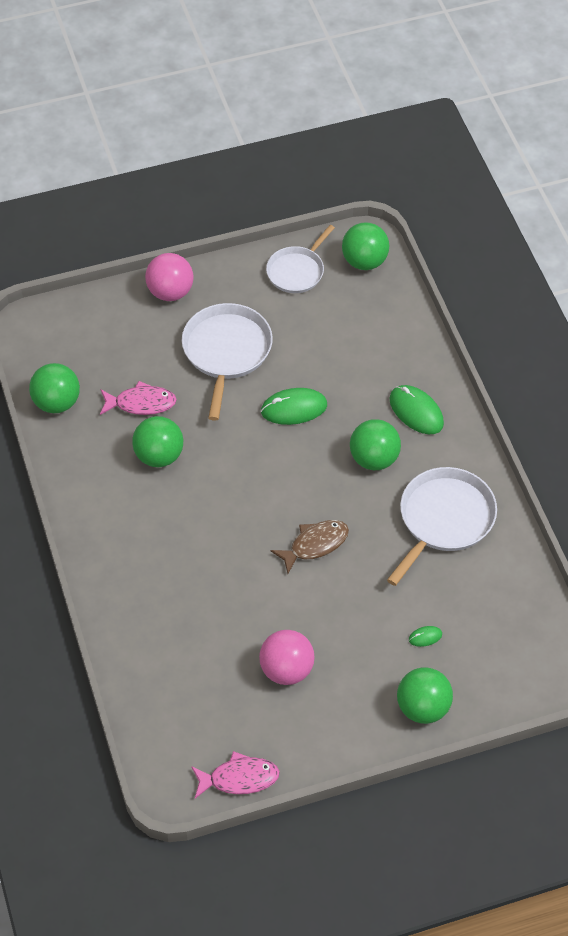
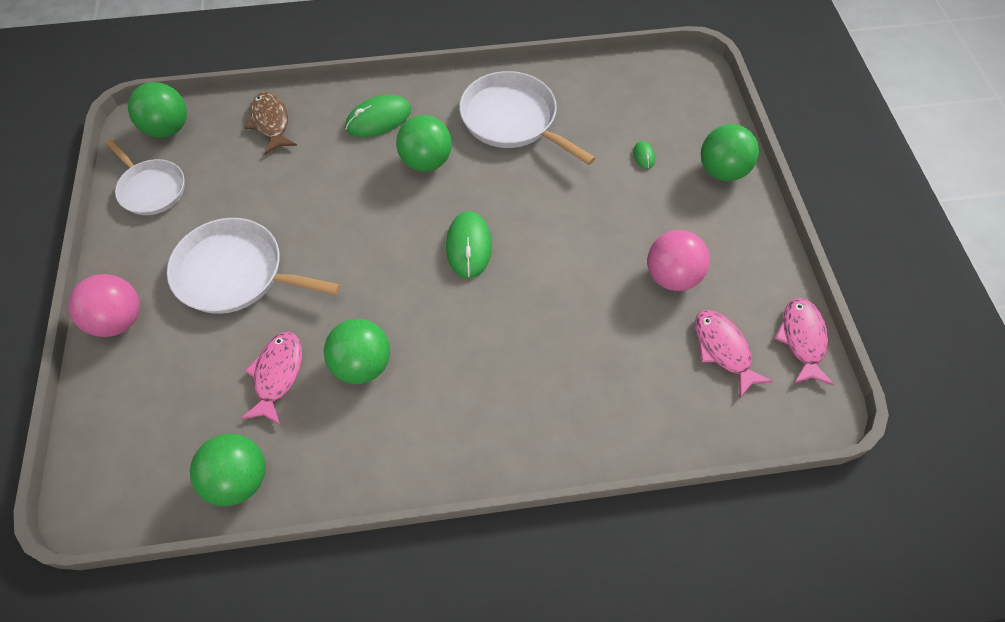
camera: 80 degrees left, 5 degrees up
green mouse [261,388,327,425] -> green mouse moved to [446,211,492,279]
brown fish [271,520,349,574] -> brown fish moved to [245,92,297,155]
none -> pink fish [695,310,773,397]

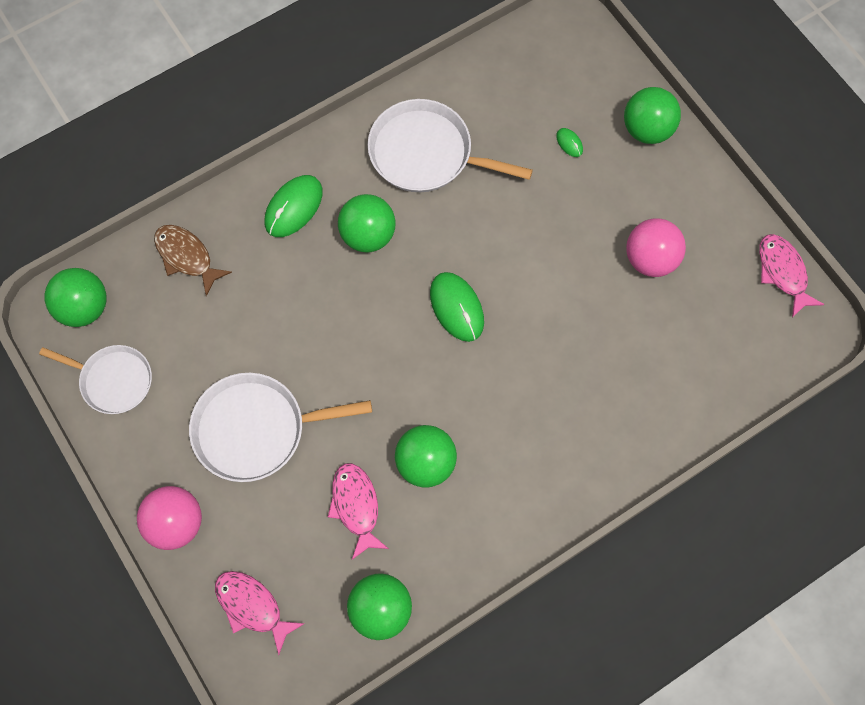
camera: 25 degrees left, 10 degrees up
pink fish [695,310,773,397] -> pink fish moved to [215,571,305,655]

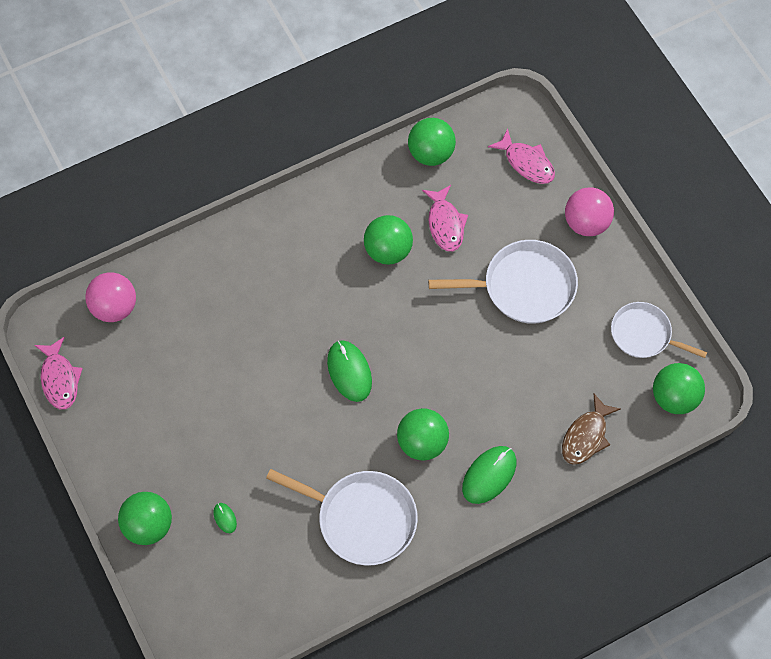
camera: 175 degrees left, 5 degrees down
brown fish [154,225,232,296] -> brown fish turned 75 degrees clockwise [562,394,621,465]
pink ball [626,218,686,277] -> pink ball moved to [85,272,136,322]

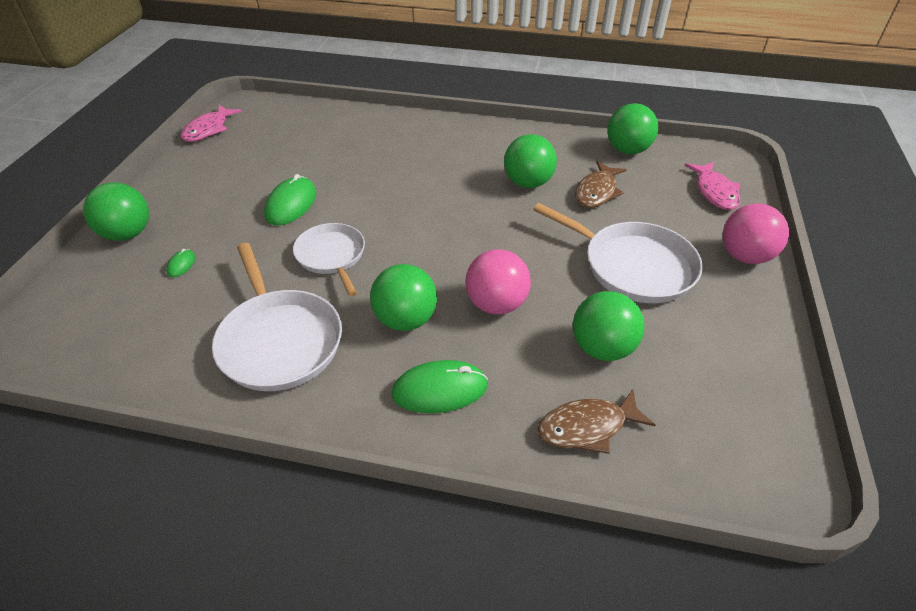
camera: 40 degrees right, 20 degrees down
pink ball [85,272,136,322] -> pink ball moved to [465,249,531,315]
green mouse [327,340,372,402] -> green mouse moved to [264,174,316,225]
pink fish [422,185,468,252] -> brown fish [575,161,627,208]
white pan [611,302,707,358] -> white pan moved to [293,223,365,296]
green ball [653,363,705,414] -> green ball moved to [573,291,645,361]

